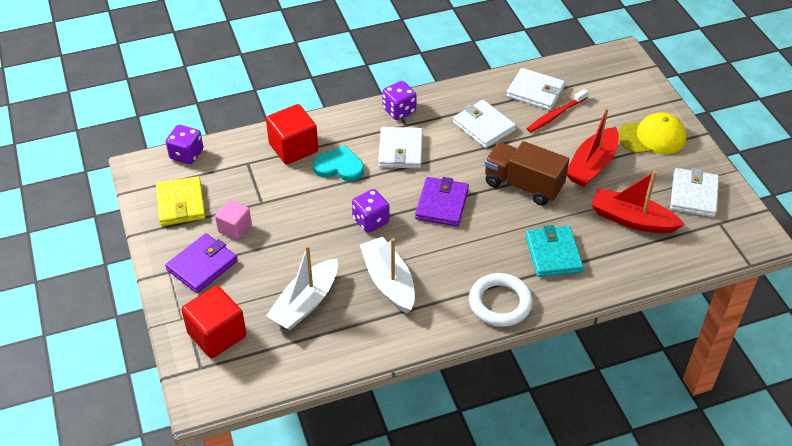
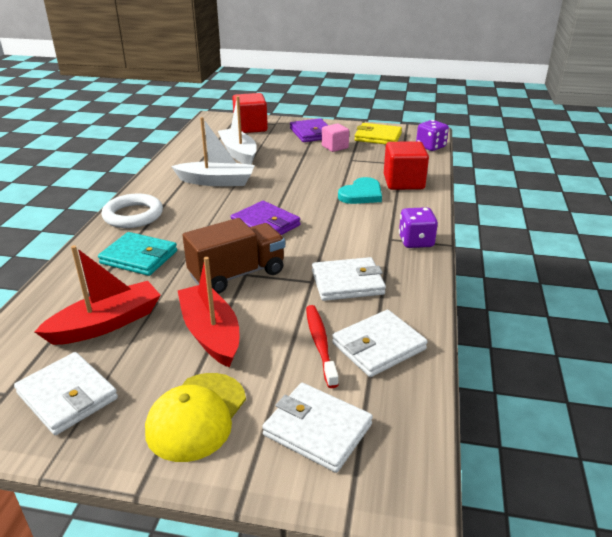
camera: 120 degrees right, 15 degrees down
purple dice [352,189,390,233] -> none
white wallet [378,127,423,169] -> white wallet moved to [262,383,373,473]

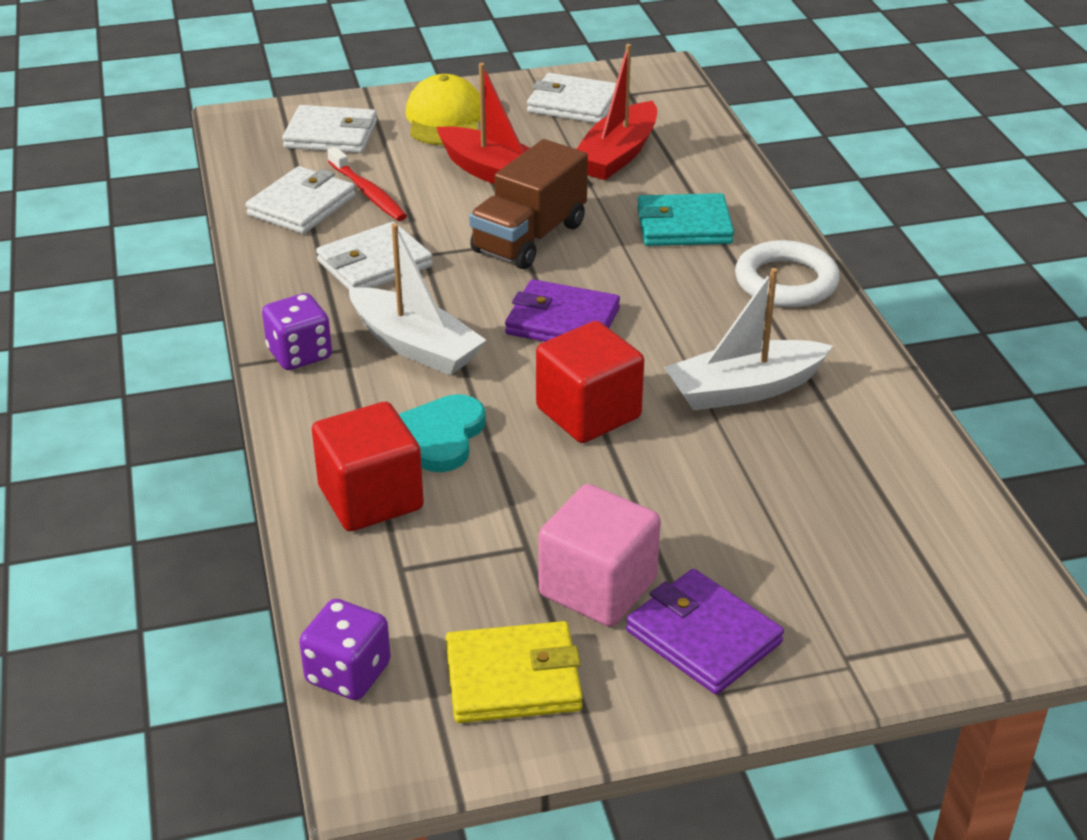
camera: 155 degrees right, 5 degrees up
white boat [218,96,257,165] -> white boat moved to [349,223,486,375]
red cube [232,93,268,133] -> red cube moved to [536,321,644,443]
pink cube [322,123,349,152] -> pink cube [539,484,661,627], size x1.60

